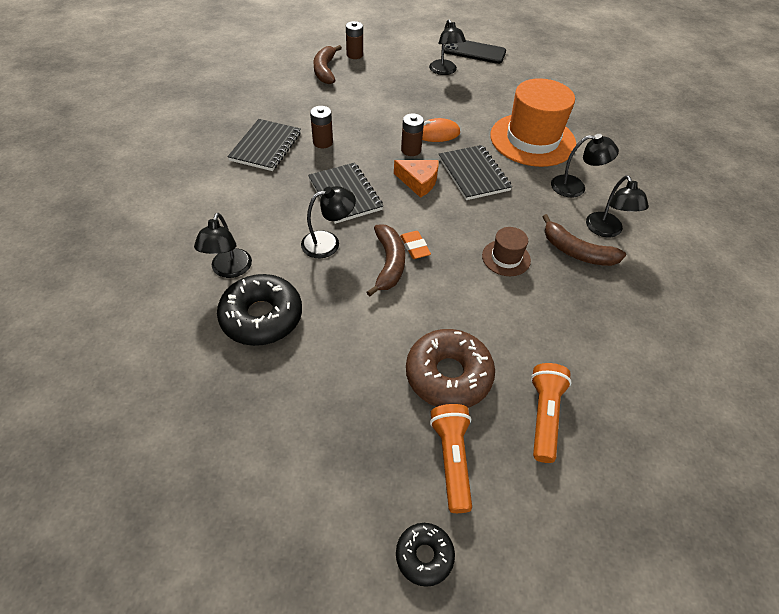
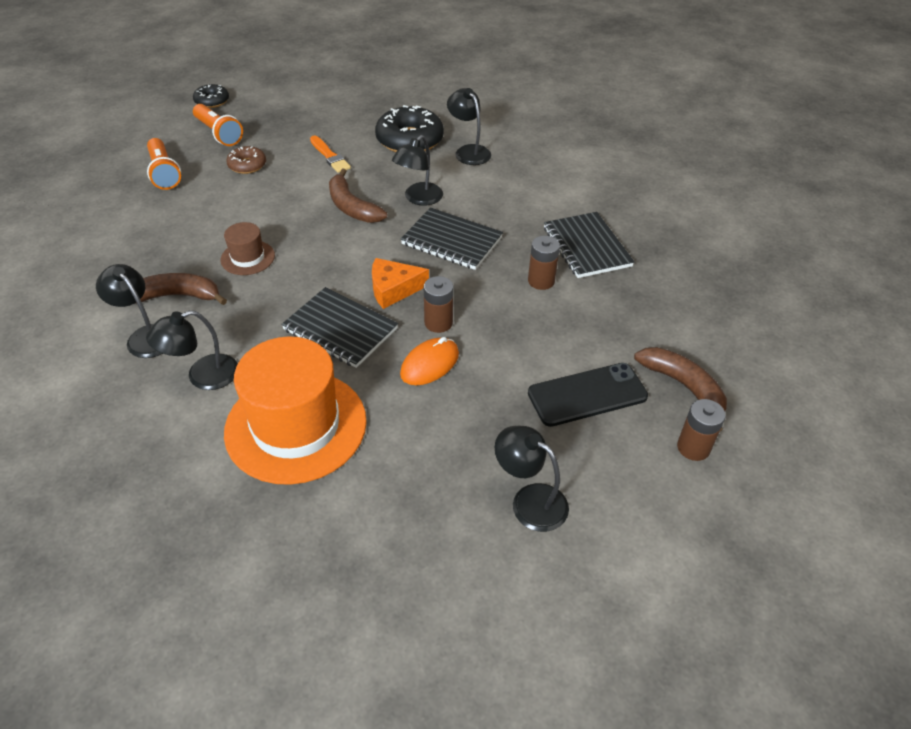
camera: 145 degrees right, 5 degrees down
orange eraser [400,231,431,259] -> none
brown donut [406,329,495,408] -> brown donut [226,146,266,174], size x0.54
black phone [444,40,506,64] -> black phone moved to [528,363,648,427]
none -> orange brush [310,135,351,173]

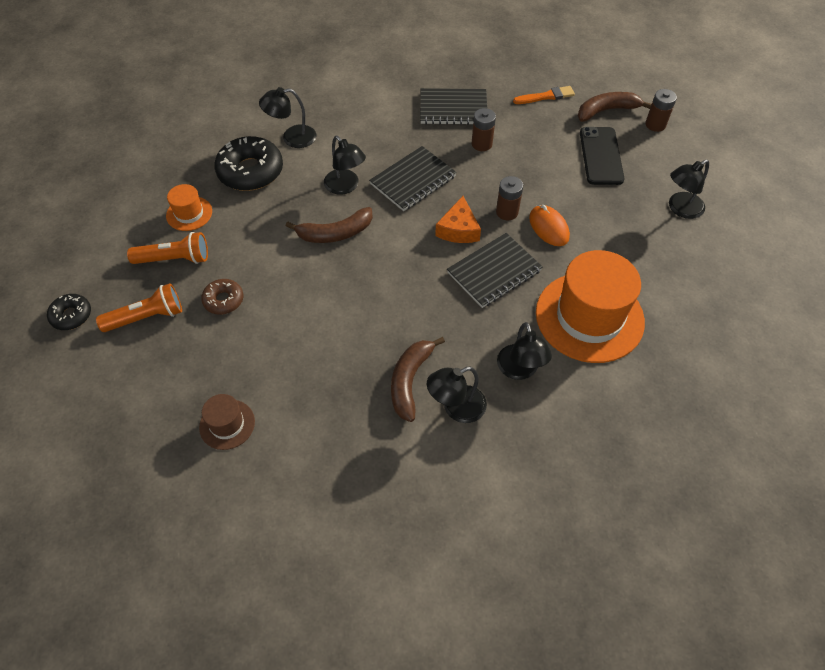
camera: 70 degrees left, 10 degrees up
orange flashlight [147,138,181,190] -> orange flashlight moved to [127,232,208,264]
brown hat [221,222,275,275] -> brown hat moved to [199,394,255,450]
orange brush [310,135,351,173] -> orange brush moved to [513,86,575,104]
none -> orange hat [166,184,212,231]

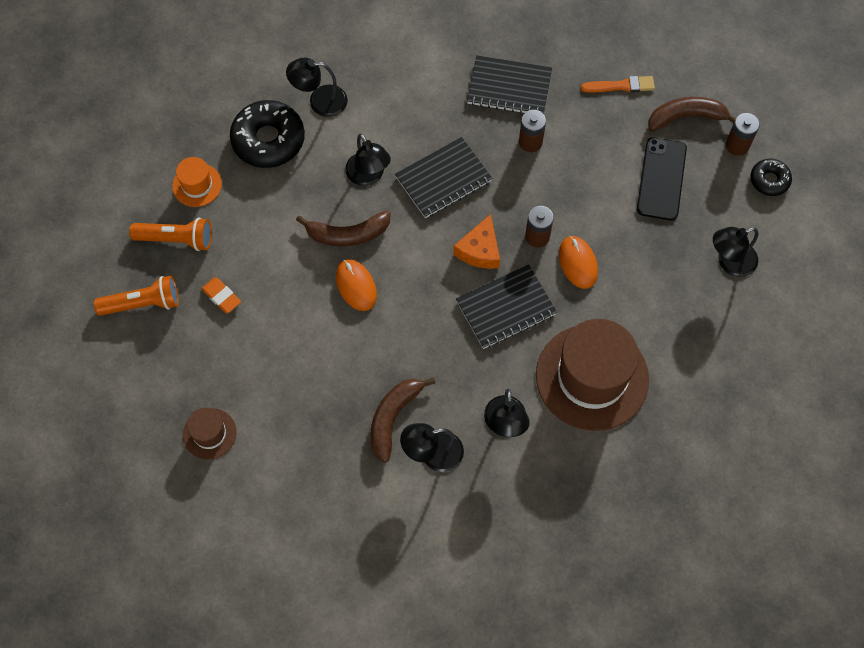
camera: 10 degrees right, 10 degrees up
black donut [47,294,91,330] -> black donut moved to [750,159,792,196]
brown donut [201,279,243,315] -> orange eraser [201,277,241,313]
orange hat [536,250,645,363] -> brown hat [536,319,649,431]
none -> orange mouse [336,259,377,311]

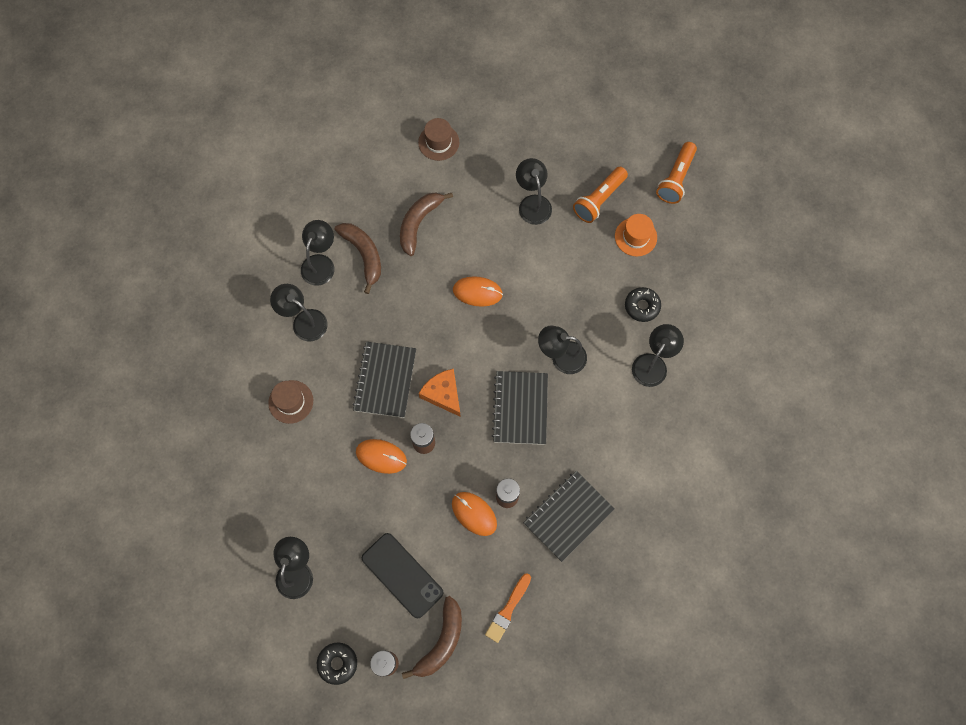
camera: 125 degrees right, 5 degrees up
orange flashlight [94,276,179,316] -> orange flashlight moved to [656,142,697,204]
orange eraser [201,277,241,313] -> black lamp [516,158,552,225]
black donut [230,100,305,168] -> black donut [625,287,661,322], size x0.54
brown banana [296,210,391,246] -> brown banana moved to [400,192,453,256]
brown hat [536,319,649,431] -> brown hat [268,380,313,424], size x0.47
none -> orange mouse [452,492,497,536]

